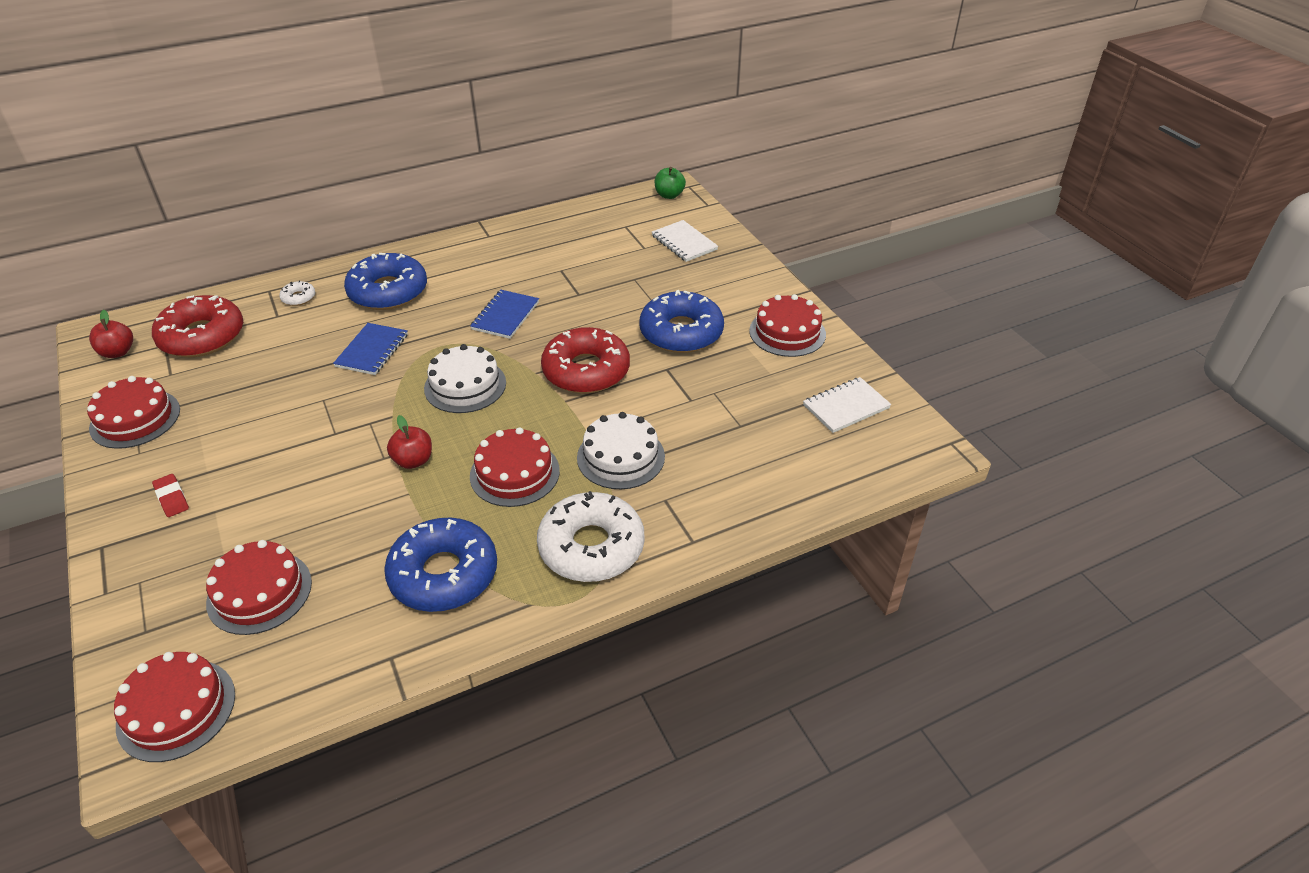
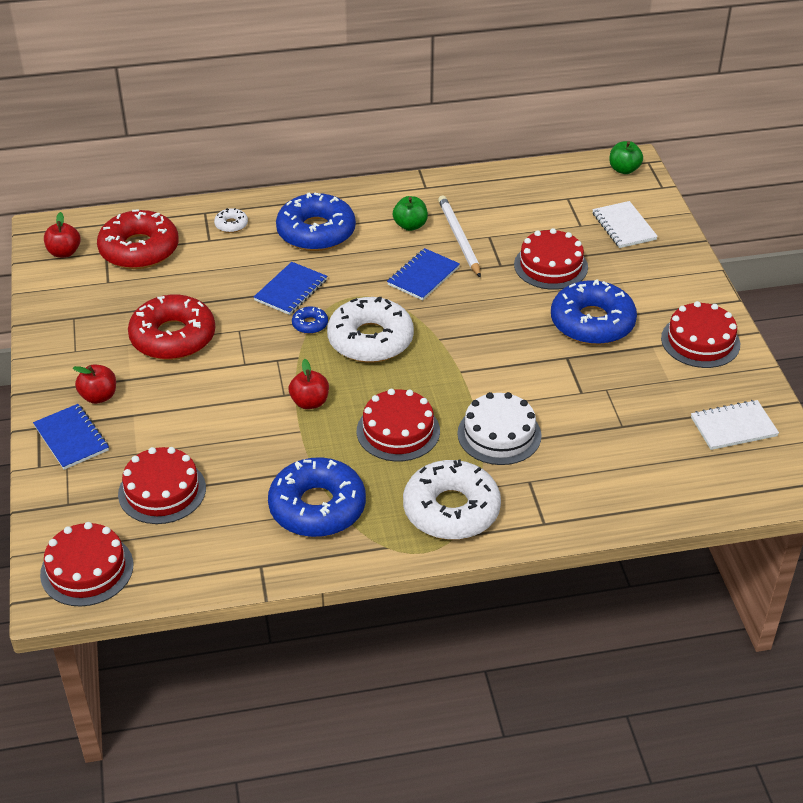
camera: 15 degrees right, 0 degrees up
red cake [87,376,180,449] -> red cake moved to [514,228,588,290]
red eraser [152,474,189,517] -> red apple [73,365,116,404]
white cake [424,344,506,413] -> white donut [327,297,414,363]
red donut [541,327,630,394] -> red donut moved to [128,295,215,360]
none -> blue notebook [33,404,109,470]
none -> blue donut [292,306,328,334]
none -> green apple [393,196,428,231]
none -> white pencil [438,196,481,278]

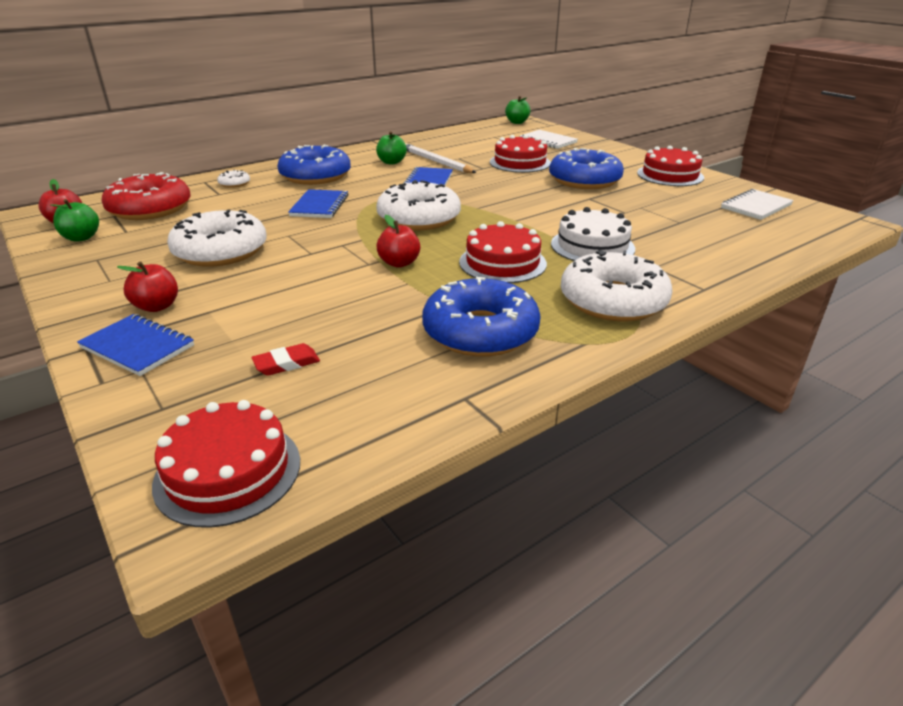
camera: 25 degrees left, 10 degrees down
red cake [118,447,206,524] -> red eraser [251,343,320,376]
red donut [128,295,215,360] -> white donut [167,210,267,267]
blue donut [292,306,328,334] -> none
none -> green apple [50,199,99,242]

